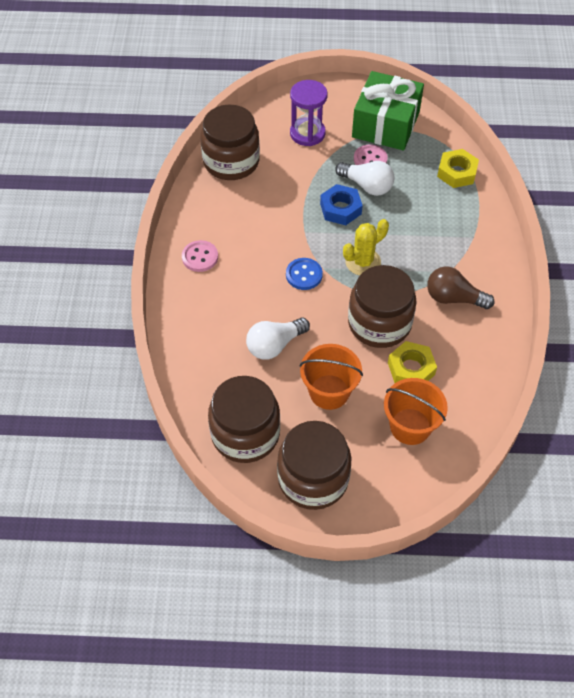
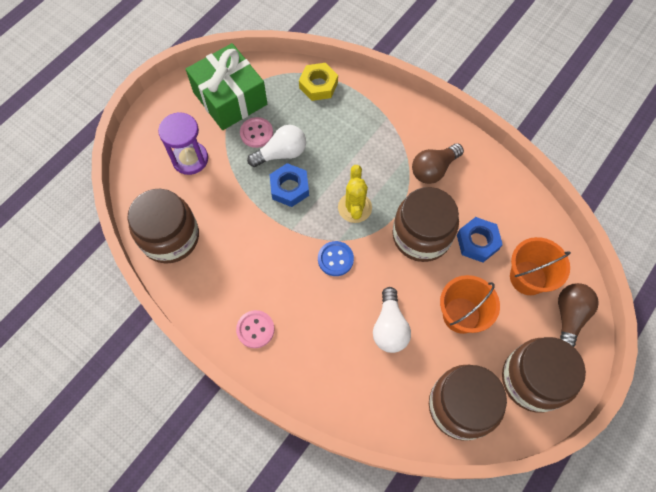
camera: 55 degrees left, 10 degrees up
yellow nut [388,341,437,383] -> blue nut [457,217,503,262]
none -> brown light bulb [558,283,599,347]

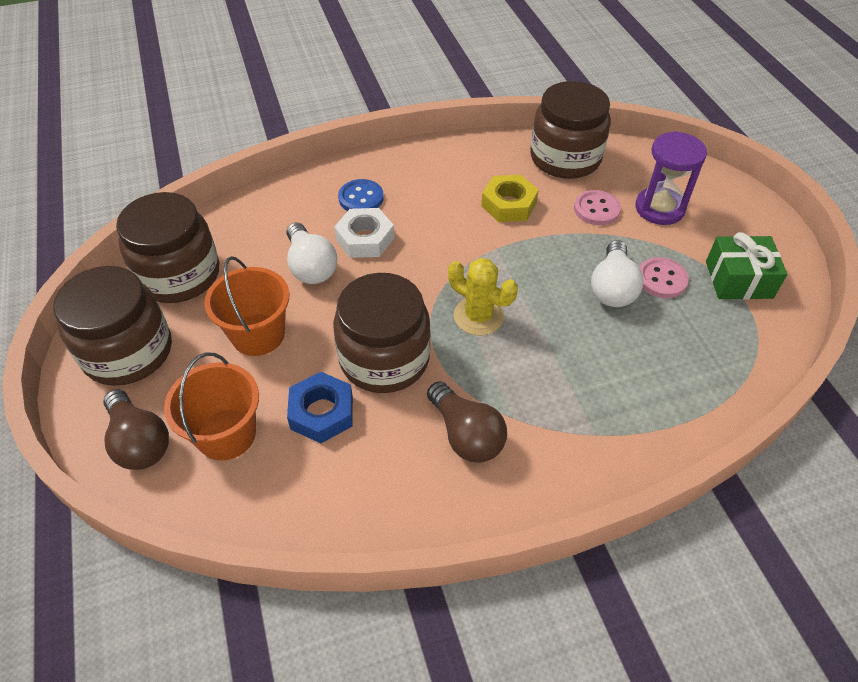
camera: 125 degrees right, 15 degrees down
green gift [186,43,267,130] -> green gift [706,232,787,299], size x0.63
pink button [236,310,275,348] -> pink button moved to [574,190,621,225]
blue nut [270,163,309,207] -> none
yellow nut [299,63,338,101] -> yellow nut moved to [481,175,539,222]
blue button [318,241,354,276] -> blue button moved to [338,179,384,211]
white light bulb [373,287,411,353] -> white light bulb turned 150 degrees counterclockwise [287,222,337,284]
brown light bulb [412,143,464,184] -> brown light bulb turned 150 degrees clockwise [427,381,507,463]
none -> white nut [334,208,394,258]

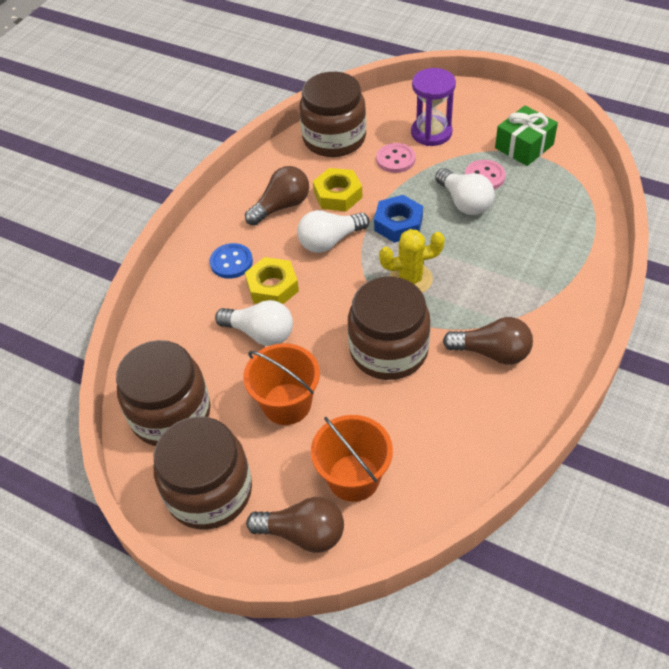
camera: 40 degrees left, 0 degrees up
blue nut [287,372,353,443] -> blue nut moved to [374,195,423,243]
white nut [334,208,394,258] -> yellow nut [245,257,299,304]
none -> brown light bulb [245,166,309,226]
none -> white light bulb [297,210,370,253]

